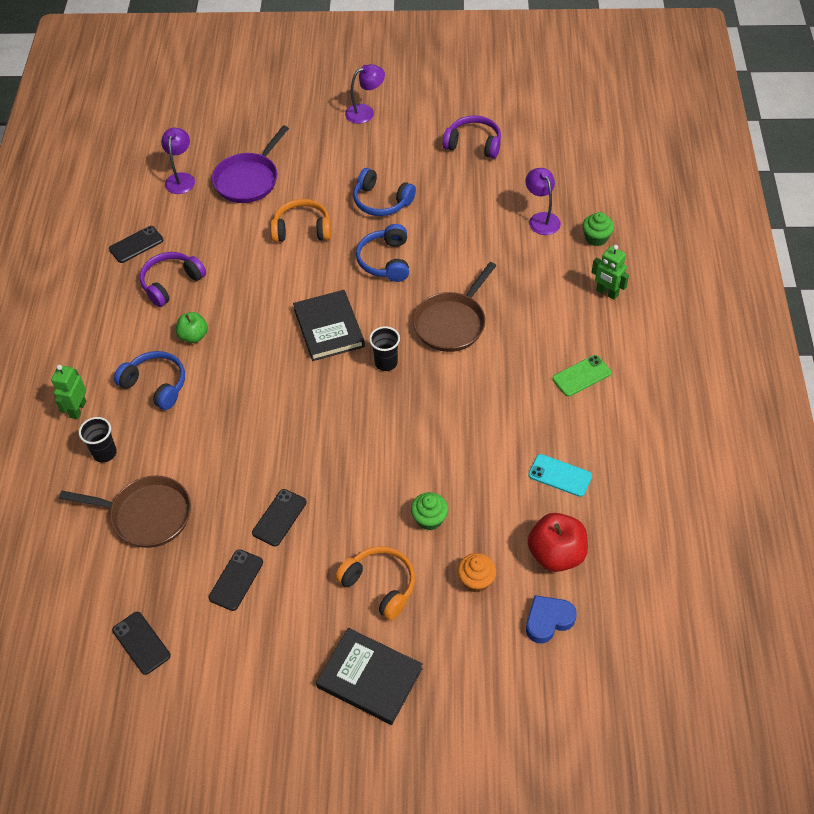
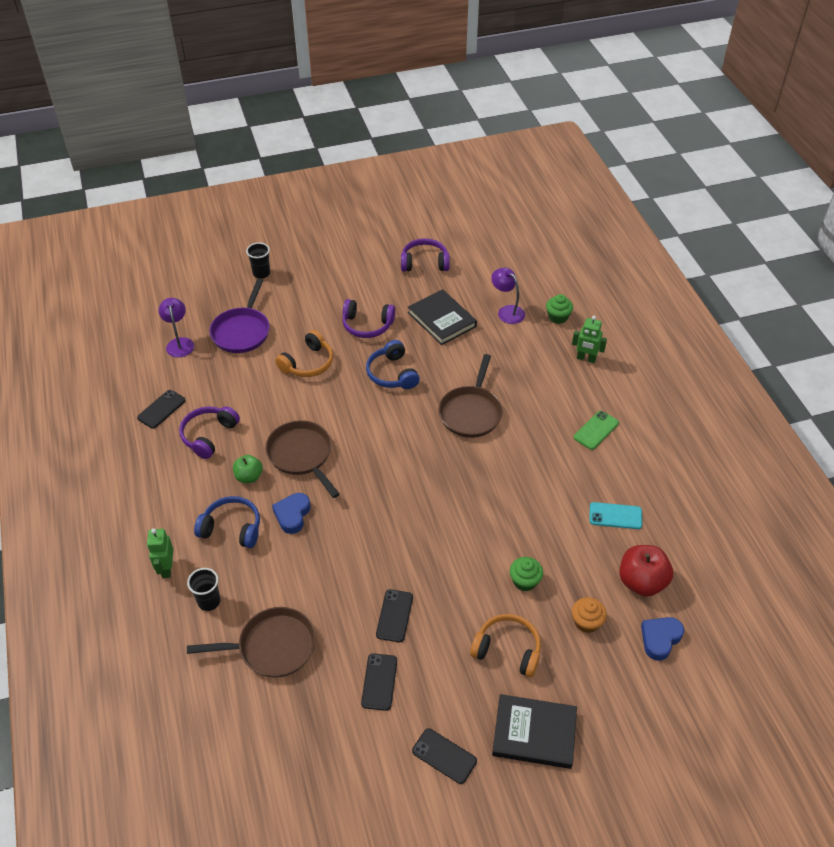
camera: 20 degrees left, 5 degrees down
black phone [112,612,171,675] -> black phone moved to [412,728,477,784]
orange headphones [271,199,331,242] -> orange headphones turned 150 degrees clockwise [275,330,333,377]
black book [293,290,365,361] -> black book moved to [408,289,477,345]
purple lamp [345,64,385,124] -> none
blue headphones [353,168,416,216] -> purple headphones [342,299,395,338]
black cup [369,326,400,371] -> black cup moved to [246,243,270,279]
none -> brown pan [265,420,340,498]
none -> blue heart [272,493,311,534]

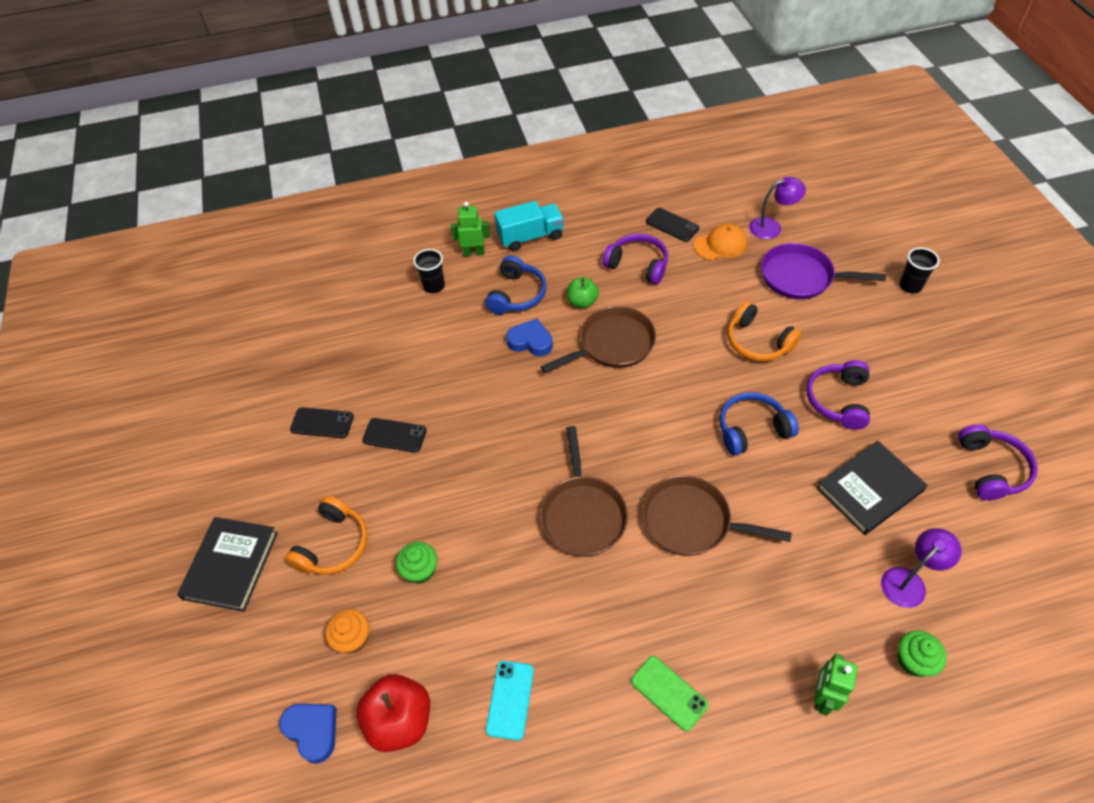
camera: 95 degrees right, 5 degrees up
brown pan [187,607,316,678] -> brown pan moved to [540,426,628,557]
black phone [412,728,477,784] -> none
none -> turquoise truck [494,201,564,252]
none -> orange cap [694,223,747,260]

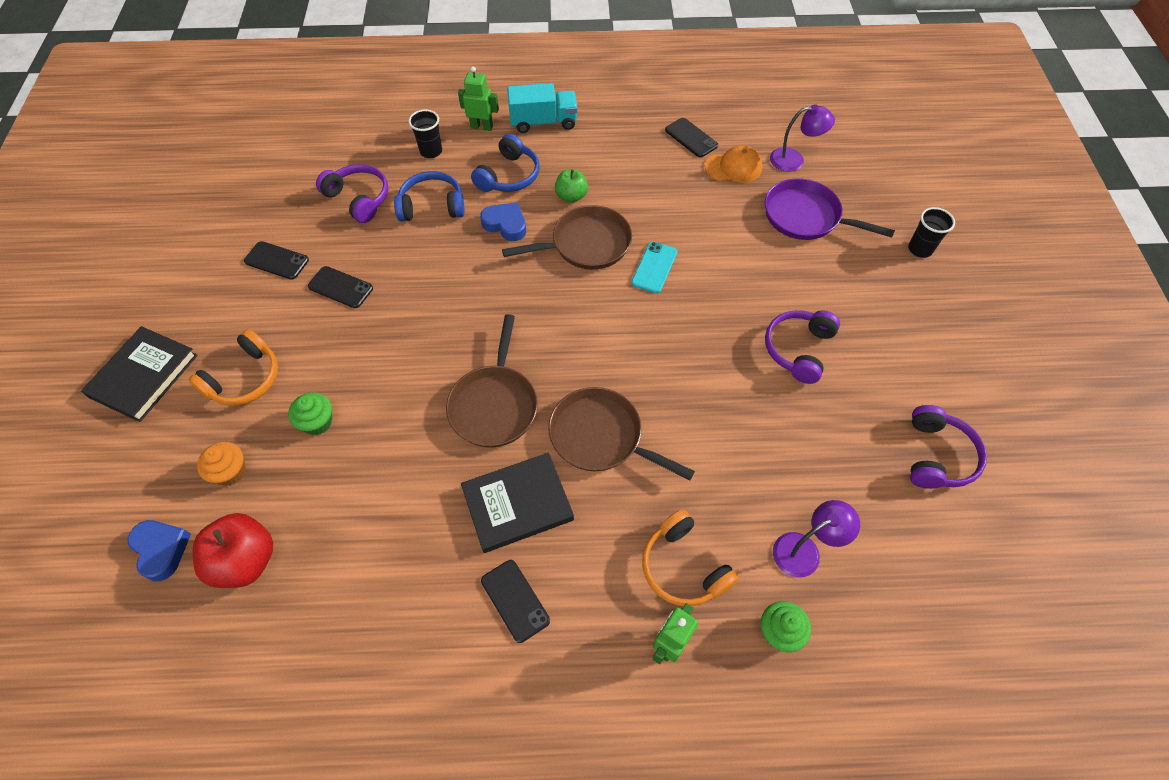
camera: 10 degrees right, 5 degrees up
turquoise phone [486,661,534,741] -> turquoise phone moved to [632,242,677,293]
purple headphones [602,233,668,284] -> purple headphones moved to [316,164,388,223]
green phone [631,656,709,732] -> black phone [481,560,550,643]
blue headphones [720,392,799,456] -> blue headphones moved to [394,171,465,222]
orange headphones [728,301,801,361] -> orange headphones moved to [642,510,739,606]
black book [816,441,927,535] -> black book moved to [461,453,574,553]

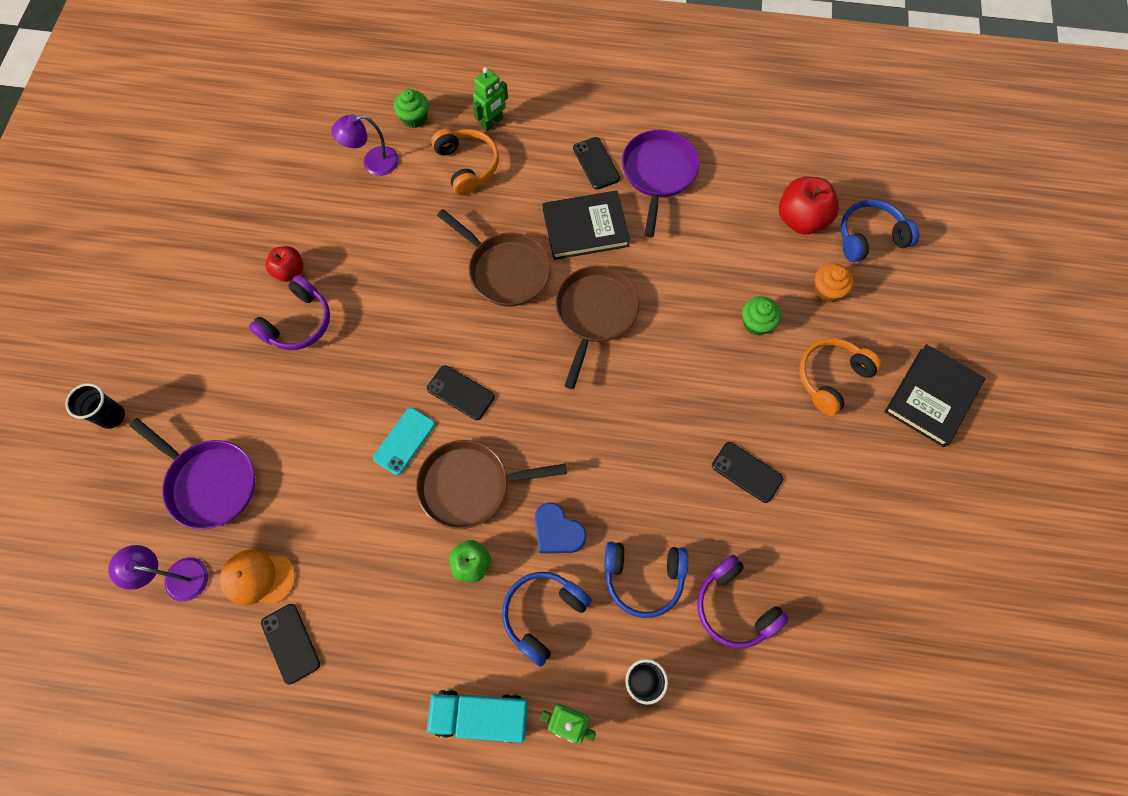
camera: 170 degrees left, 10 degrees up
blue heart [128,520,191,581] -> blue headphones [841,199,919,262]
black phone [244,241,309,280] -> black phone moved to [427,365,495,420]
purple headphones [910,405,987,489] -> none
none -> red apple [265,246,304,282]
none -> purple pan [622,130,700,238]

